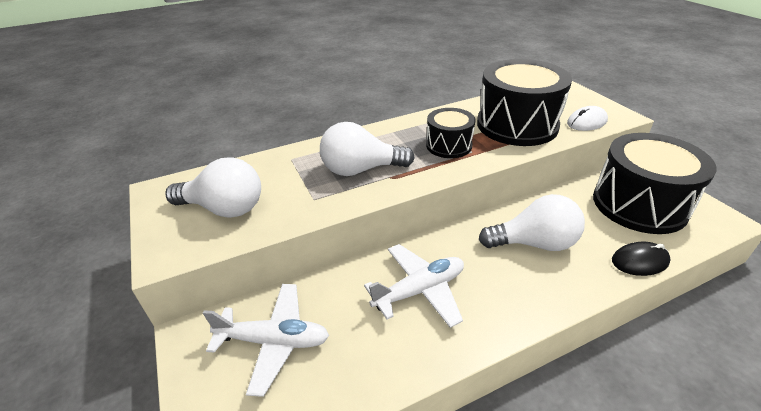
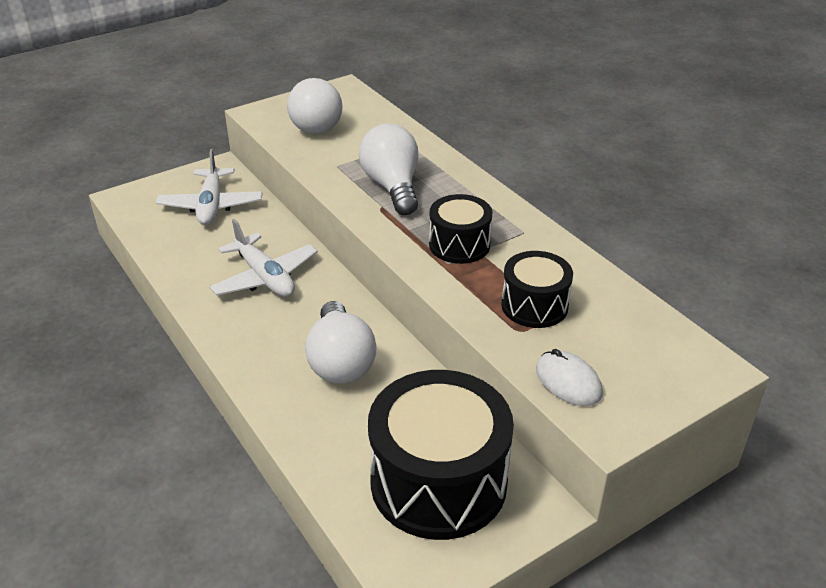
camera: 80 degrees right, 0 degrees up
black drum [477,59,572,146] -> black drum [501,251,573,328], size x0.54
black mouse [612,242,671,276] -> none

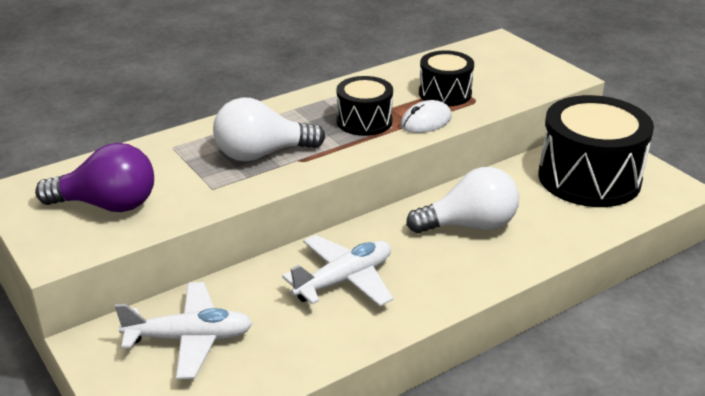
camera: 90 degrees left, 5 degrees down
white light bulb [287,78,343,134] -> purple light bulb [35,143,154,212]
white mouse [536,349,603,406] -> white mouse moved to [400,100,452,133]

